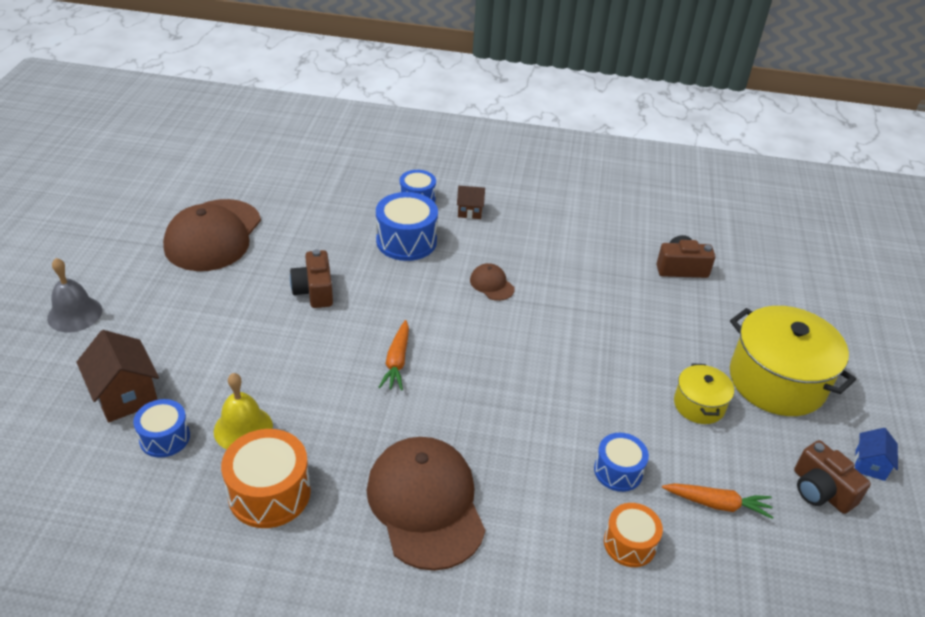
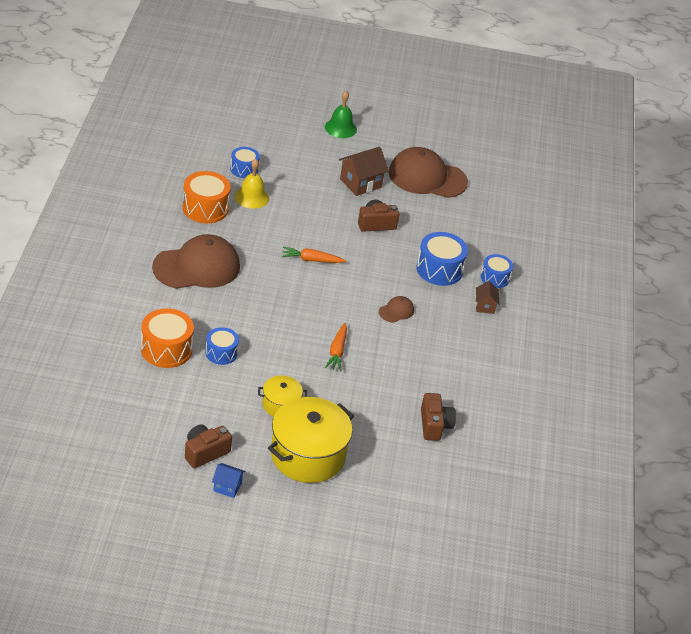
camera: 85 degrees right, 0 degrees up
grey bell [47,258,102,332] -> green bell [325,91,357,138]
brown house [76,330,159,422] -> brown house moved to [339,147,389,196]
orange drum [604,503,663,567] -> orange drum [141,308,194,368], size x1.59
orange carrot [662,483,773,519] -> orange carrot moved to [325,323,347,371]

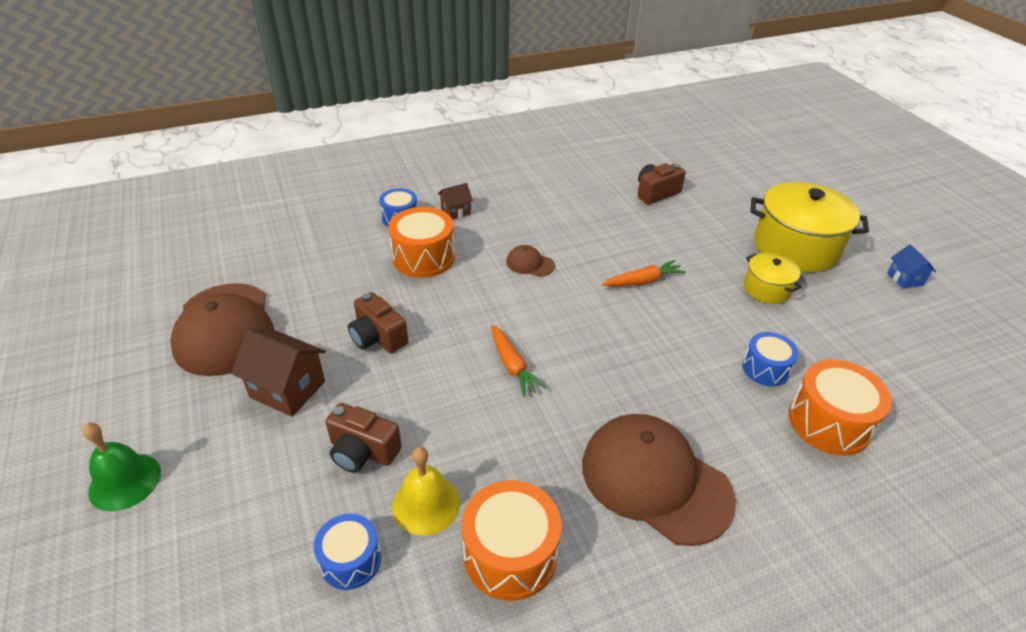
camera: 115 degrees left, 0 degrees up
brown camera [185,424,232,468] -> brown camera moved to [325,403,402,473]
blue drum [416,232,468,286] -> orange drum [388,207,455,278]

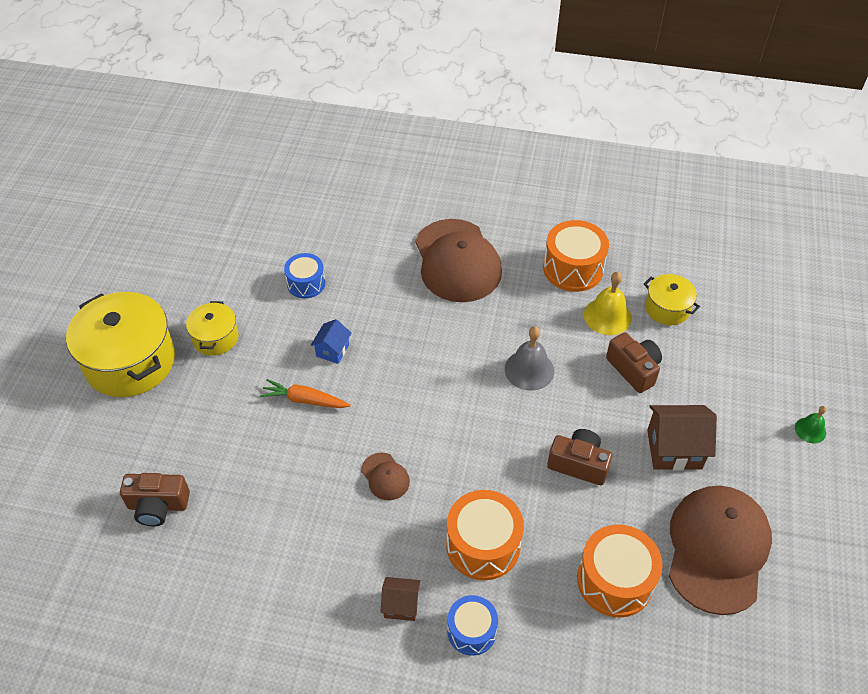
camera: 145 degrees left, 10 degrees up
green bell [83,423,161,511] -> green bell [795,406,827,443], size x0.59
brown house [231,329,326,417] -> brown house turned 60 degrees counterclockwise [647,405,717,471]
blue drum [313,514,381,590] -> yellow pot [644,274,700,325]
brown camera [348,292,408,353] -> brown camera turned 60 degrees counterclockwise [547,429,612,485]
orange carrot [491,325,546,397] -> none
orange drum [789,359,892,456] -> orange drum moved to [577,524,663,618]
blue house [887,244,936,289] -> blue house moved to [311,319,351,364]
none -> grey bell [505,326,554,391]

